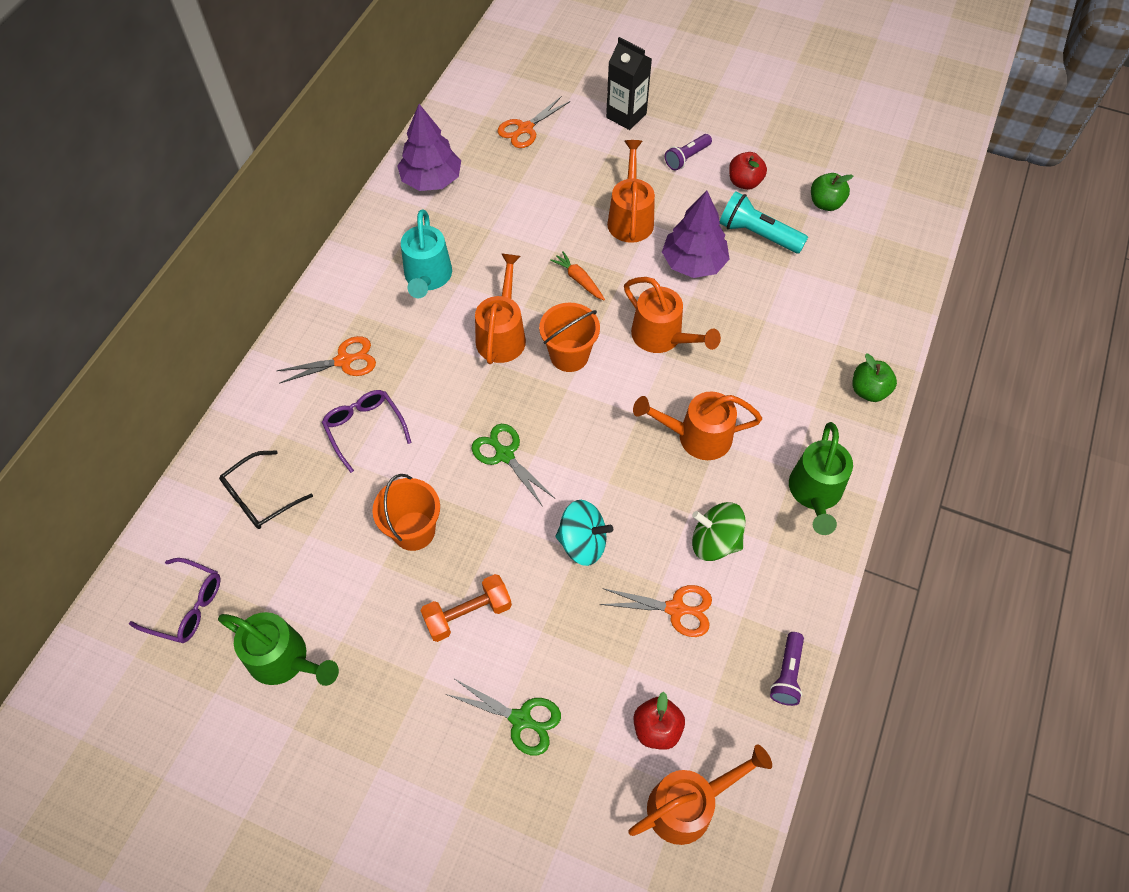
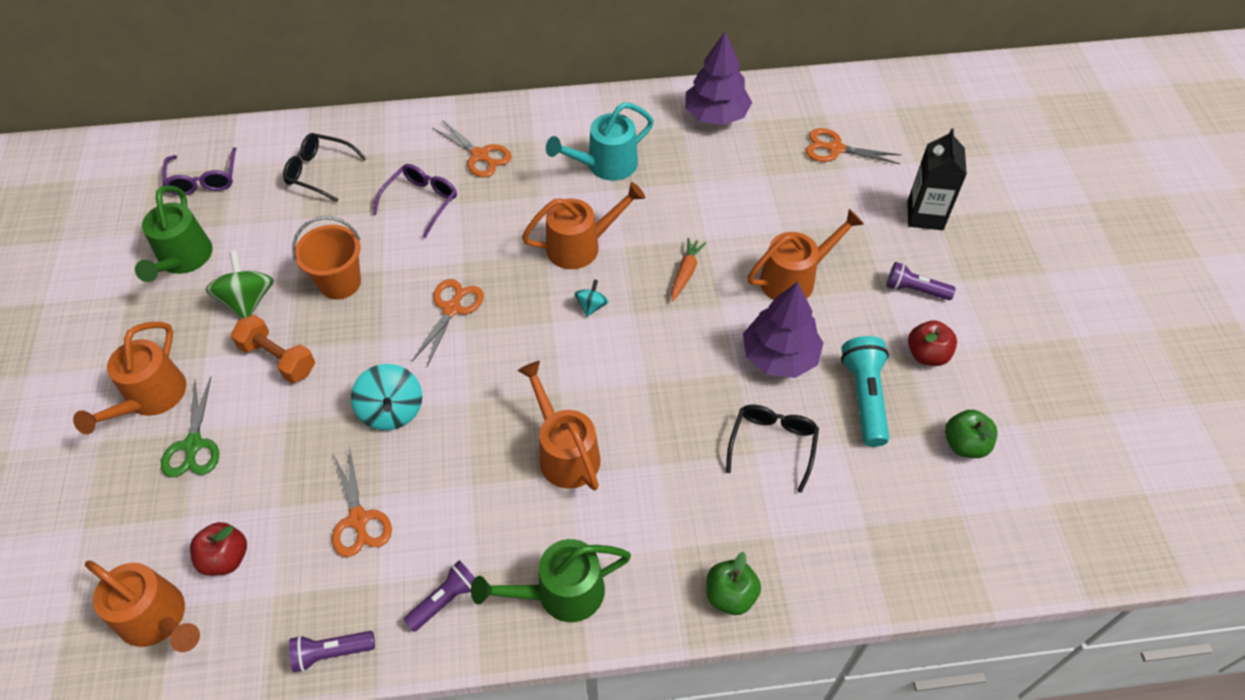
camera: 60 degrees right, 5 degrees down
green scissors [471,424,554,507] -> orange scissors [412,279,484,366]
orange bucket [539,303,600,372] -> turquoise spinning top [574,279,609,317]
orange watering can [624,277,721,353] -> orange watering can moved to [73,322,186,434]
green spinning top [692,502,745,561] -> green spinning top moved to [206,251,273,319]
none -> purple flashlight [404,560,475,632]
none -> black glasses [726,405,819,493]

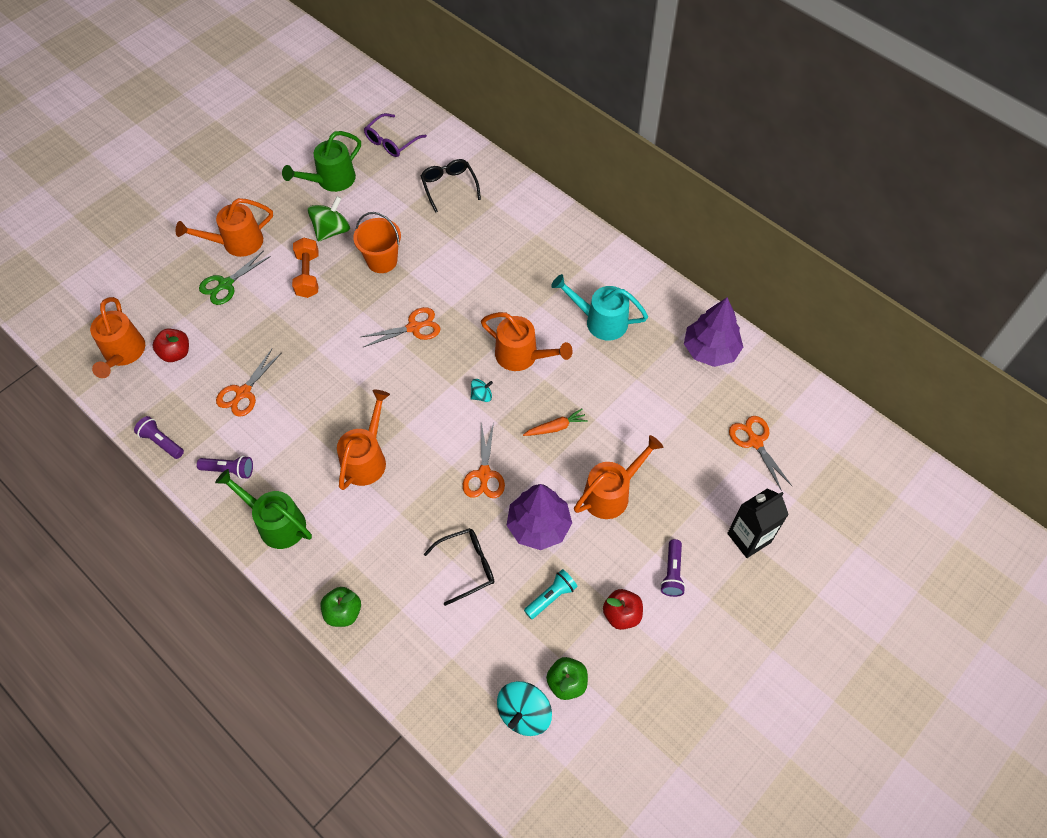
camera: 50 degrees right, 5 degrees up
turquoise spinning top [351,364,422,430] -> turquoise spinning top moved to [497,681,552,736]
purple glasses [373,164,457,238] -> none
orange scissors [432,120,512,177] -> orange scissors moved to [463,422,505,498]
orange watering can [748,209,864,300] -> orange watering can turned 60 degrees counterclockwise [574,435,663,519]
turquoise flashlight [841,336,889,447] -> turquoise flashlight [524,569,578,619], size x0.65
purple flashlight [887,262,956,300] -> purple flashlight turned 150 degrees counterclockwise [660,539,686,597]

